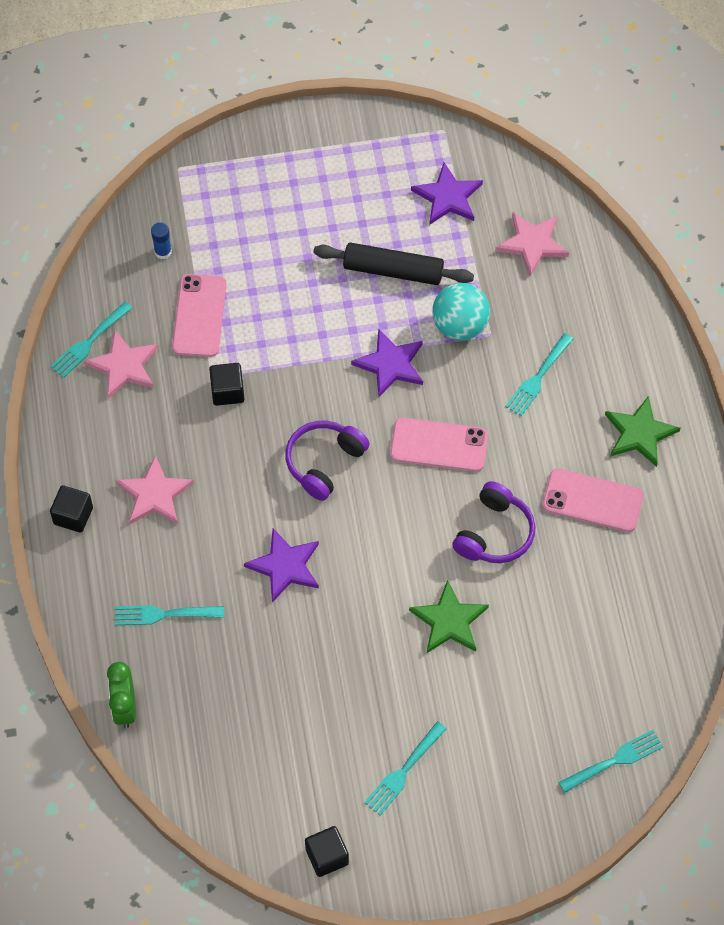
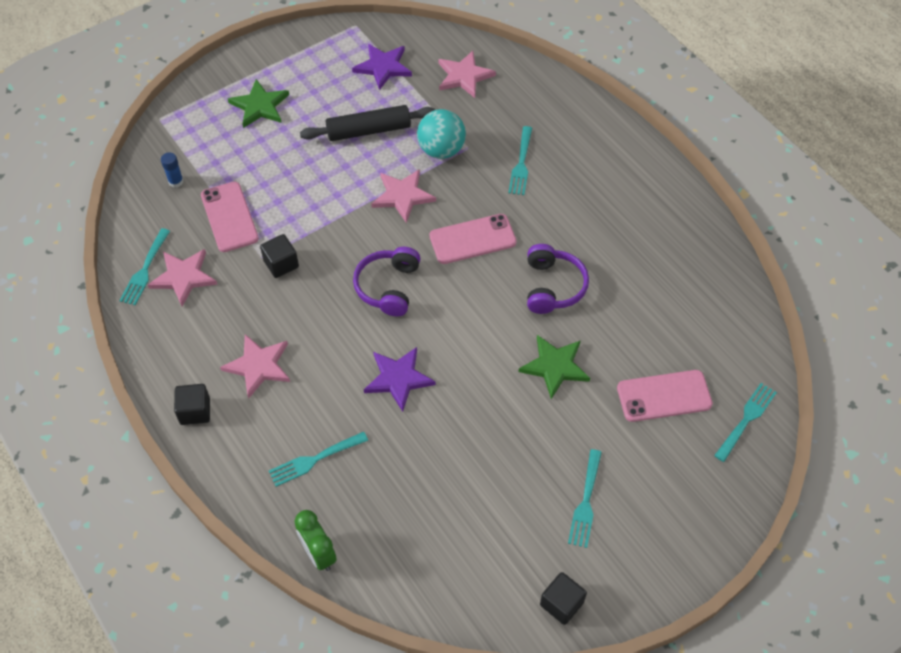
camera: 25 degrees left, 5 degrees down
purple star [351,328,423,397] -> pink star [371,169,436,223]
pink phone [542,468,644,532] -> pink phone moved to [617,370,713,422]
green star [605,396,680,467] -> green star moved to [228,79,289,128]

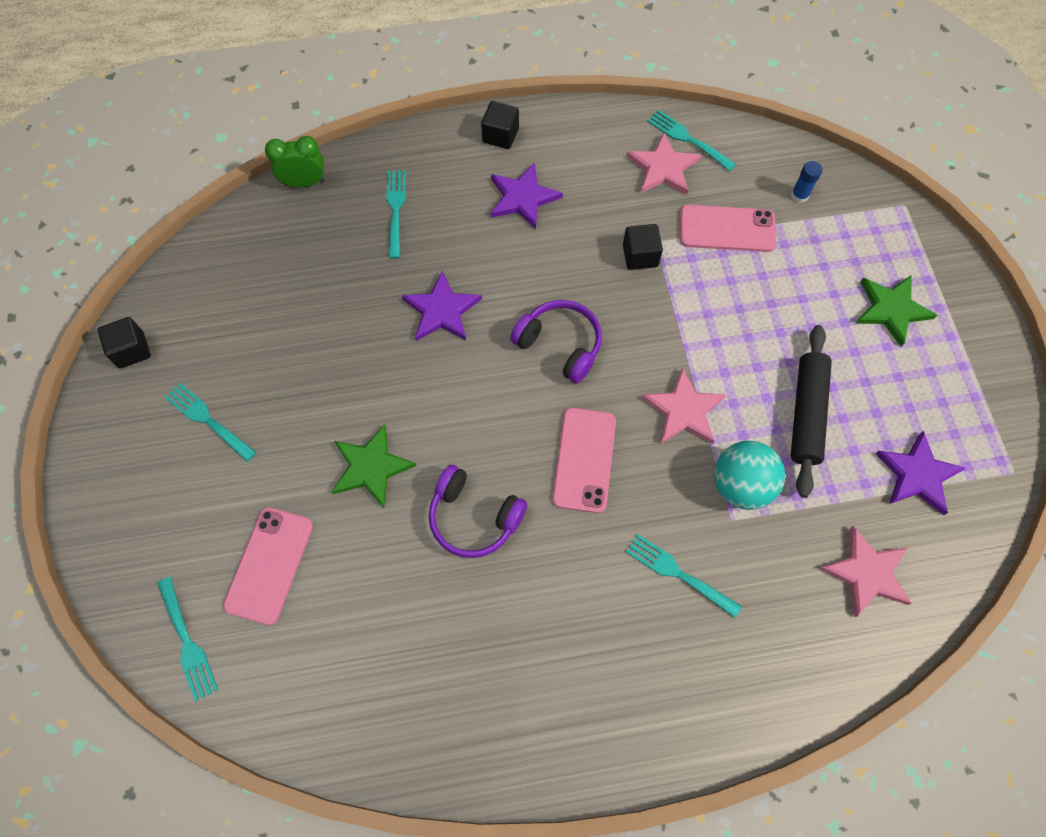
camera: 115 degrees right, 10 degrees up
pink star [220,334,290,399] -> purple star [491,163,563,229]

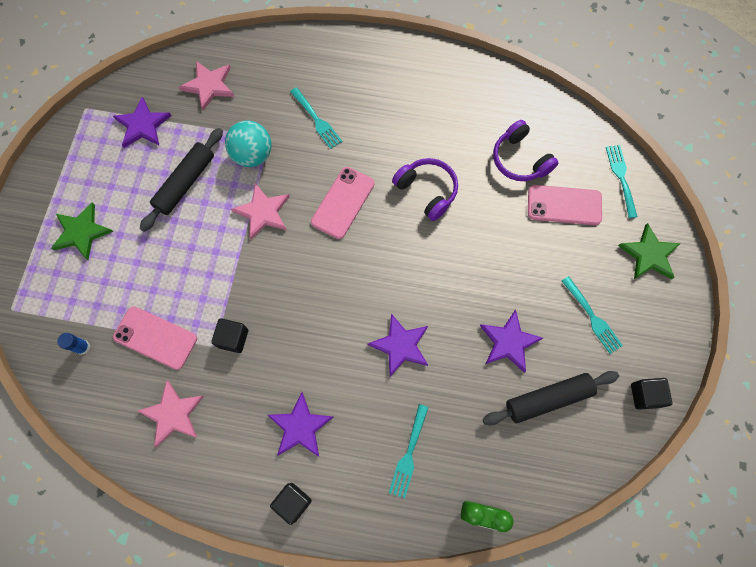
camera: 160 degrees left, 5 degrees up
pink phone [223,507,313,625] -> pink phone turned 60 degrees clockwise [528,185,602,225]
green star [332,424,416,508] -> green star moved to [618,223,681,279]
purple headphones [510,300,602,383] -> purple headphones moved to [493,120,558,181]
turquoise fork [647,110,736,171] -> none
none -> purple star [480,310,543,373]
none -> black rolling pin [482,371,619,426]

